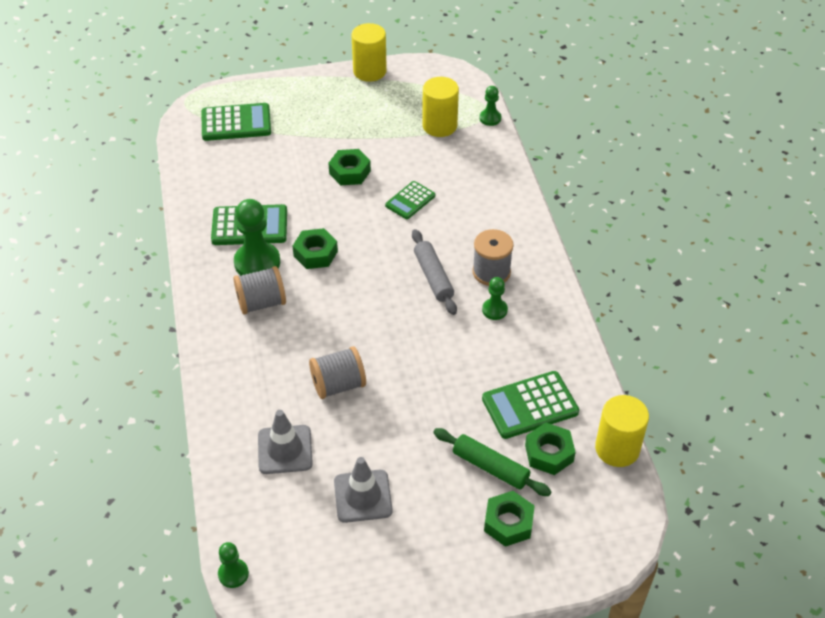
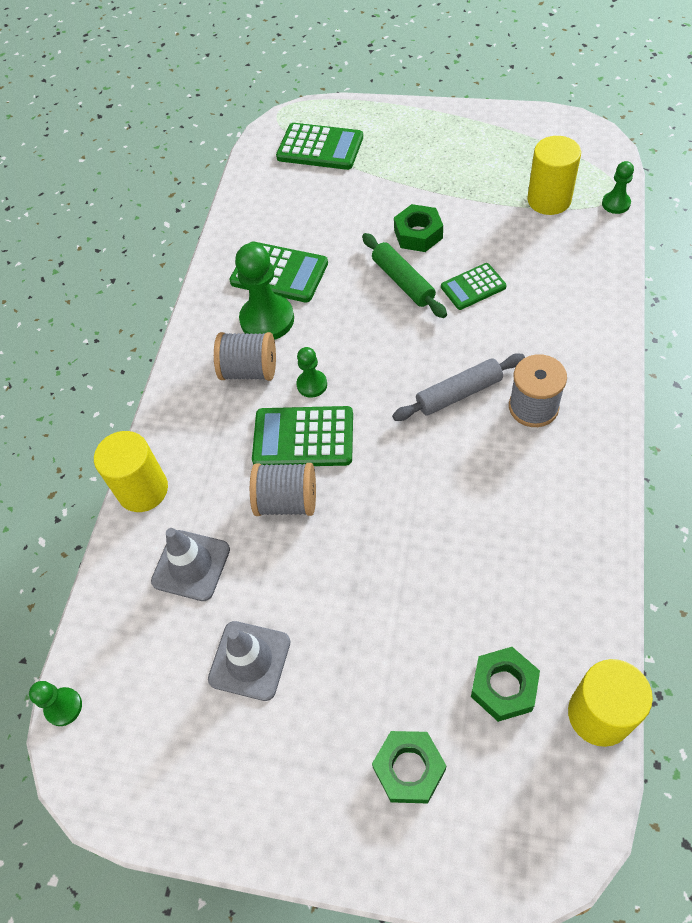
camera: 30 degrees right, 10 degrees up
green nut [293,228,338,269] -> none
yellow cylinder [351,23,387,82] -> yellow cylinder moved to [94,431,168,512]
grey rolling pin [412,229,457,315] -> grey rolling pin turned 60 degrees clockwise [392,353,525,421]
green rolling pin [433,428,551,496] -> green rolling pin moved to [362,233,447,318]
green pawn [482,277,508,320] -> green pawn moved to [296,347,327,398]
green calculator [482,371,579,439] -> green calculator moved to [252,406,353,466]

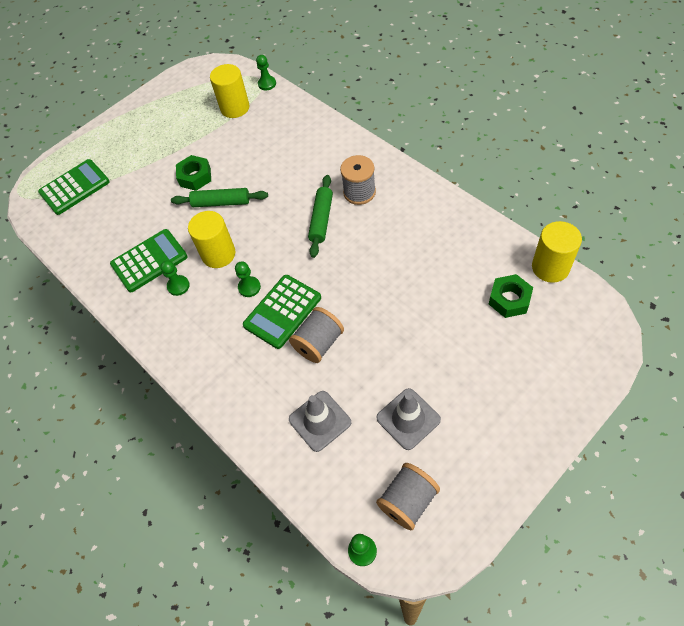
camera: 55 degrees left, 0 degrees up
yellow cylinder [94,431,168,512] -> yellow cylinder moved to [188,211,235,268]
grey spool [214,332,276,381] -> grey spool moved to [376,463,440,530]
green pawn [235,243,294,340] -> green pawn [160,260,190,296], size x0.53
green nut [372,731,447,804] -> none
grey rolling pin [392,353,525,421] -> green rolling pin [308,175,333,258]
green calculator [441,263,507,310] -> none

